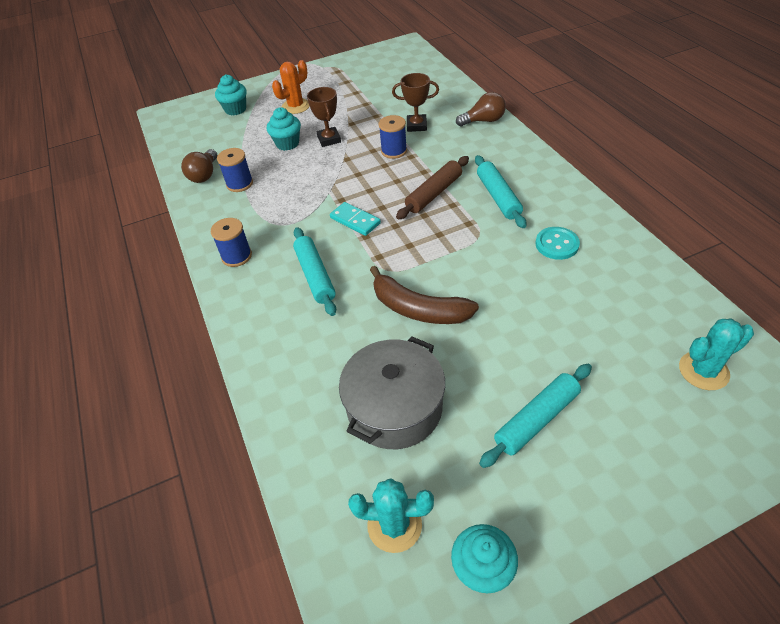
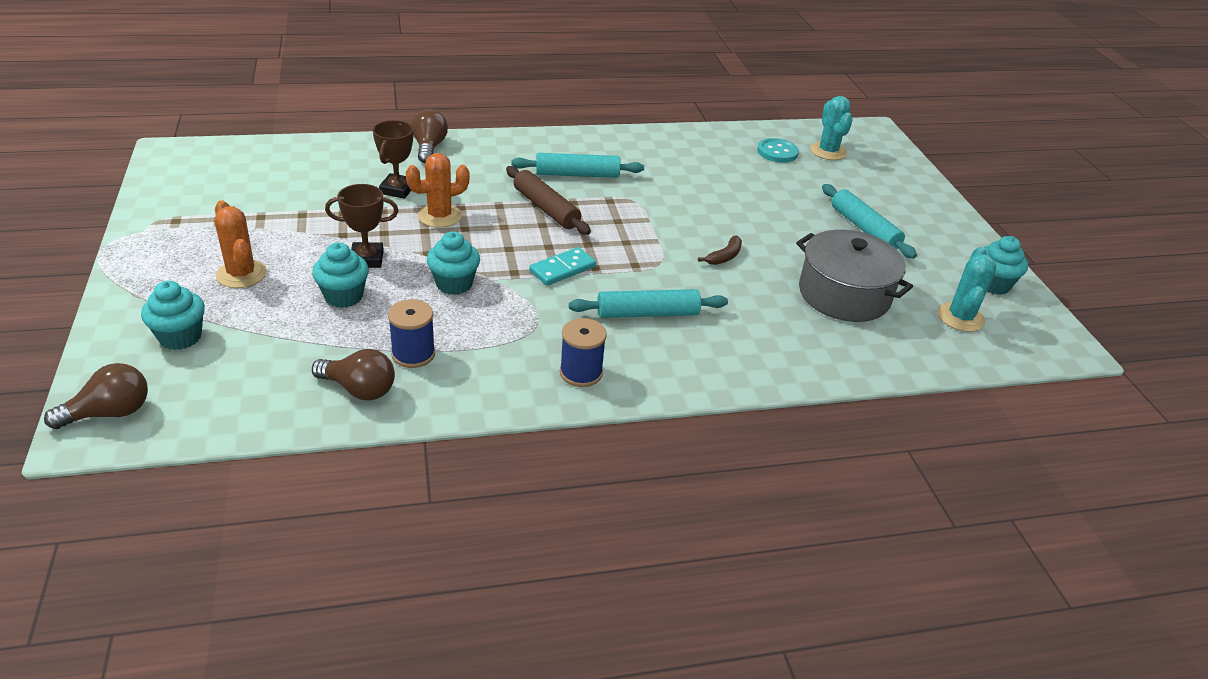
camera: 85 degrees left, 10 degrees down
brown banana [370,266,479,324] -> brown banana [698,236,742,265], size x0.48
blue spool [379,115,407,159] -> orange cactus [406,153,470,228]
turquoise button [536,227,580,260] -> turquoise button moved to [757,138,799,163]
none -> brown light bulb [44,363,148,429]
none -> turquoise cupcake [427,231,480,295]

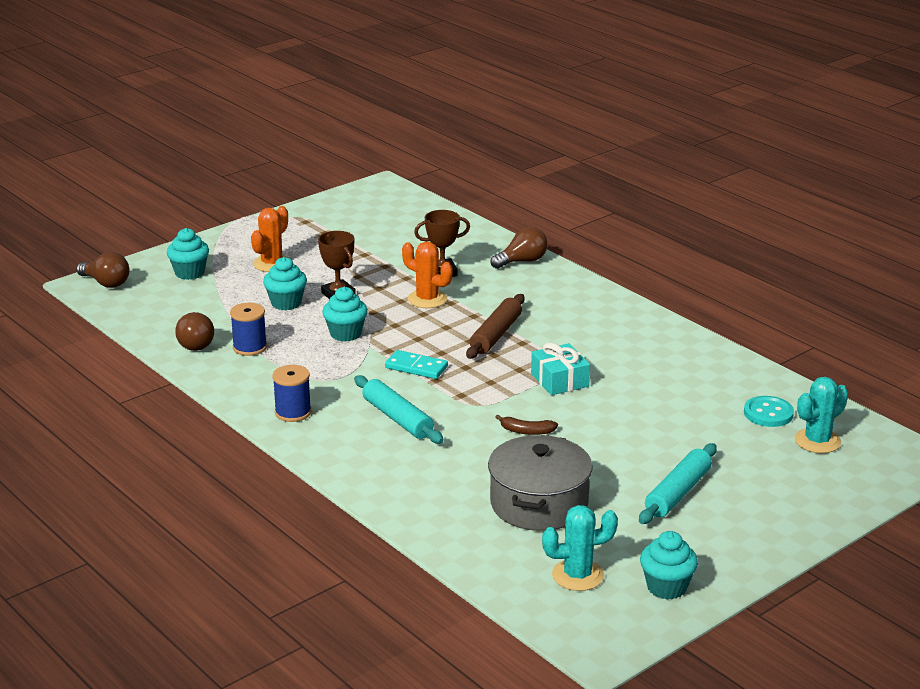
camera: 65 degrees right, 10 degrees down
turquoise rolling pin [512,153,644,178] -> none
none -> turquoise gift [531,343,590,395]

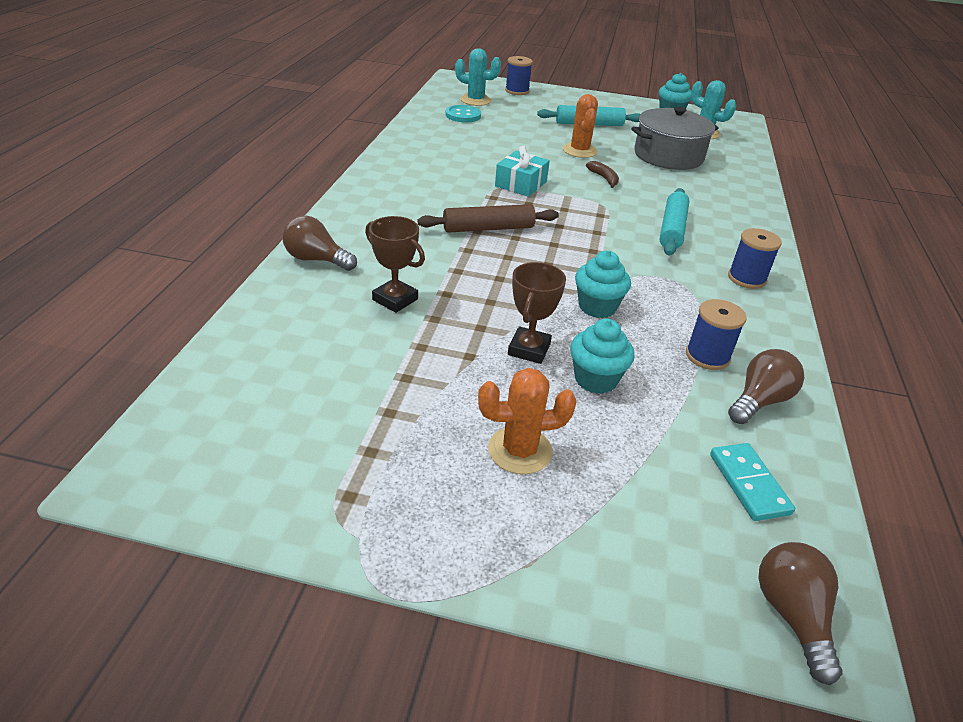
camera: 130 degrees left, 10 degrees up
turquoise cupcake [167,228,209,280] -> none
turquoise domino [385,350,448,379] -> turquoise domino moved to [710,443,795,521]
orange cactus [402,242,452,308] -> orange cactus moved to [563,94,598,158]
none -> blue spool [505,56,533,95]

